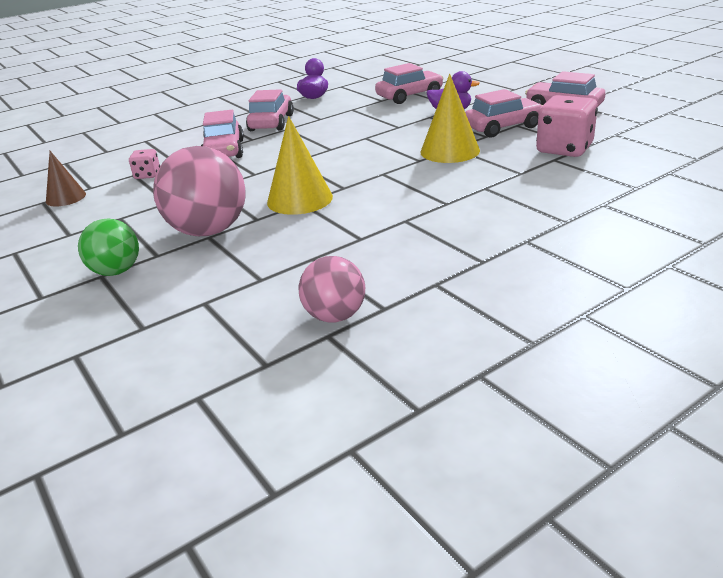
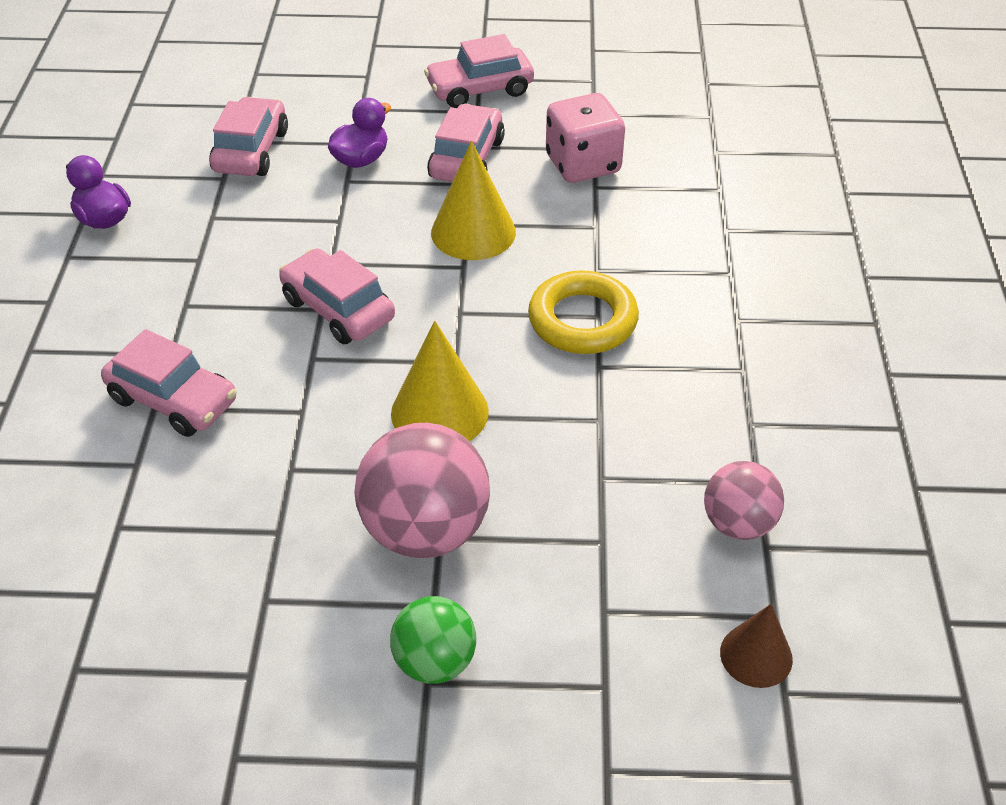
camera: 55 degrees left, 15 degrees up
brown cone [46,151,86,206] -> brown cone moved to [720,604,793,688]
pink dice [129,149,160,179] -> none
pink car [246,89,294,131] -> pink car moved to [279,249,395,344]
none -> yellow ring [528,270,639,354]

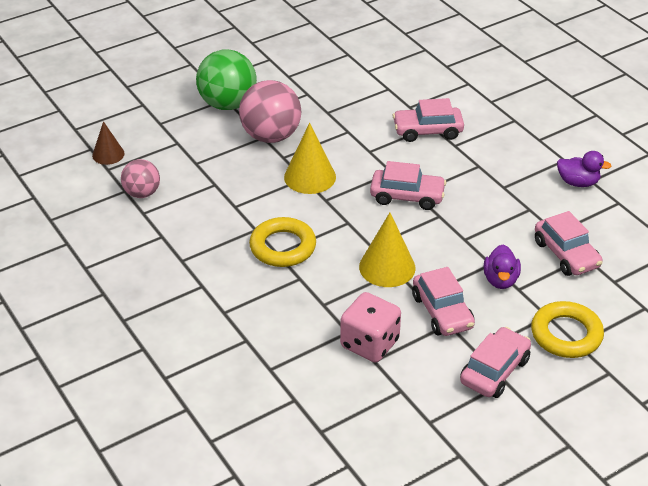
camera: 145 degrees right, 5 degrees down
green ball [390,596,476,684] -> green ball [196,49,257,110], size x1.68
none -> yellow ring [531,301,604,358]

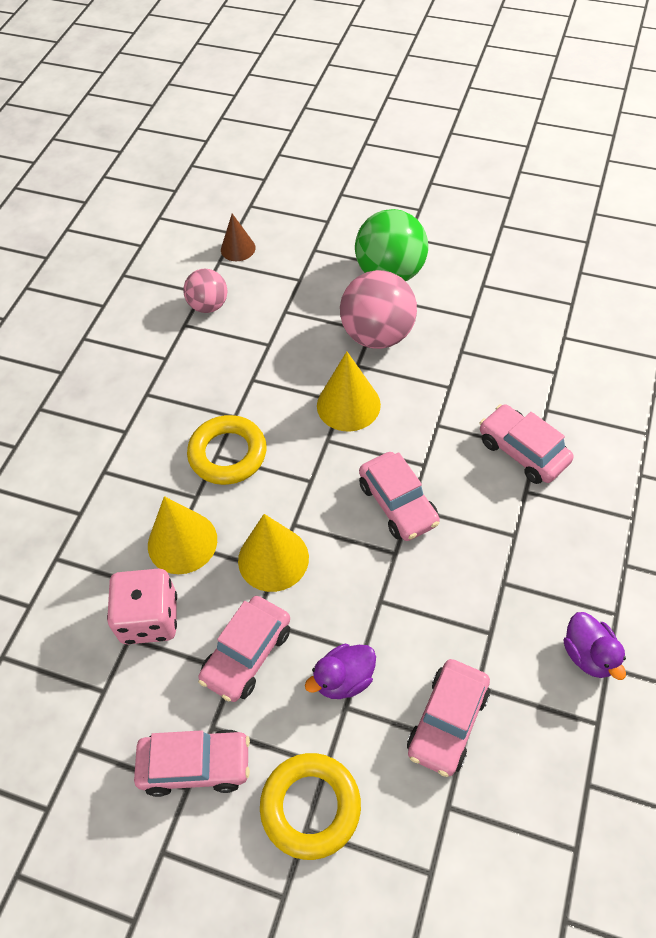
camera: 55 degrees right, 15 degrees up
none -> yellow cone [148,496,217,574]

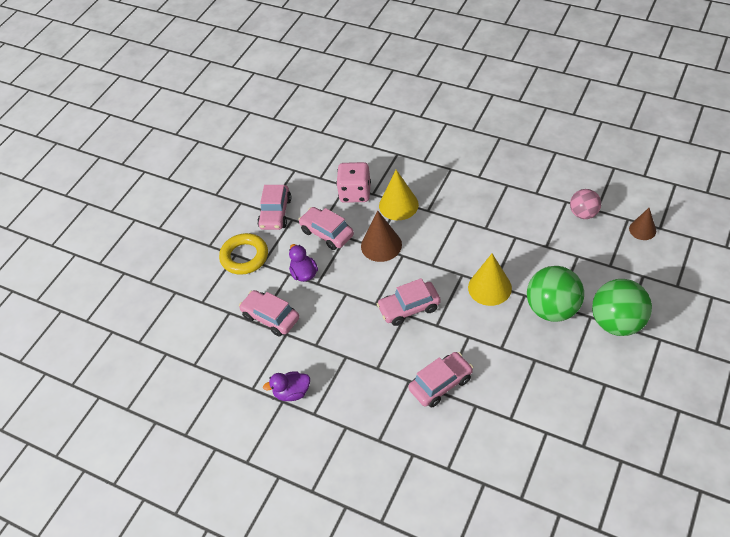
camera: 100 degrees right, 5 degrees down
yellow ring [187,415,267,485] -> none
yellow cone [238,514,309,592] -> brown cone [361,210,402,262]
pink ball [340,270,417,349] -> green ball [527,266,584,322]

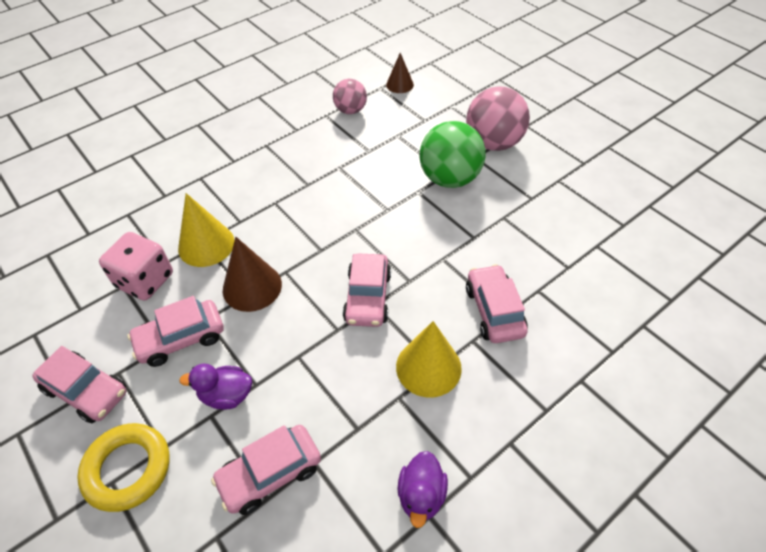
camera: 70 degrees left, 0 degrees up
yellow cone [468,254,512,306] -> yellow cone moved to [396,321,462,397]
green ball [592,279,652,336] -> pink ball [466,86,530,151]

